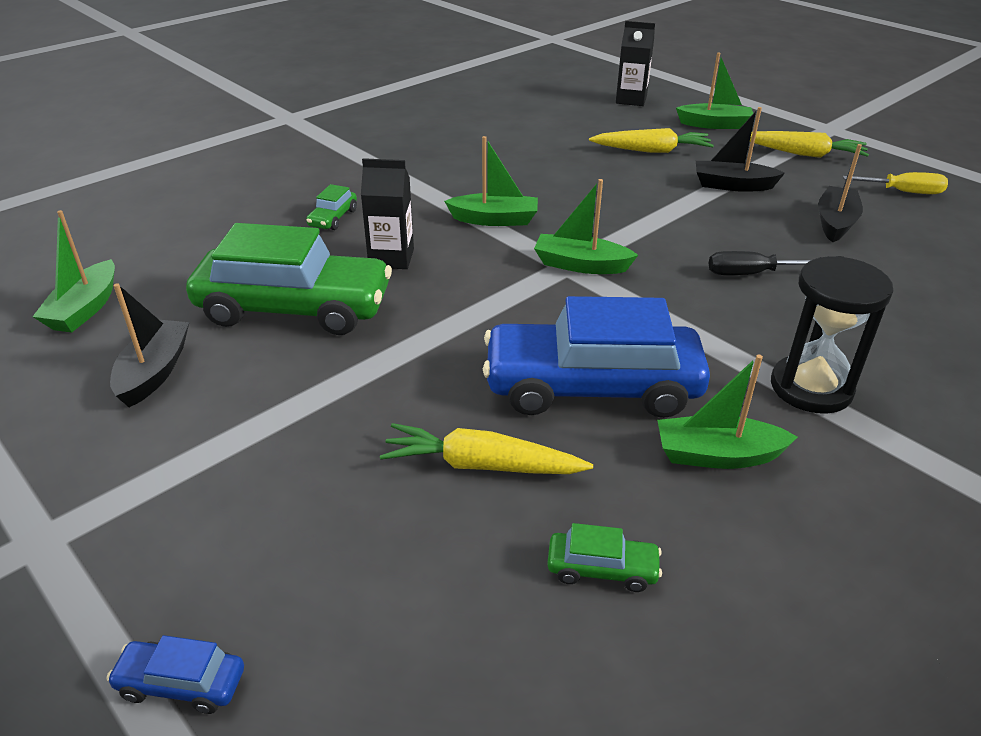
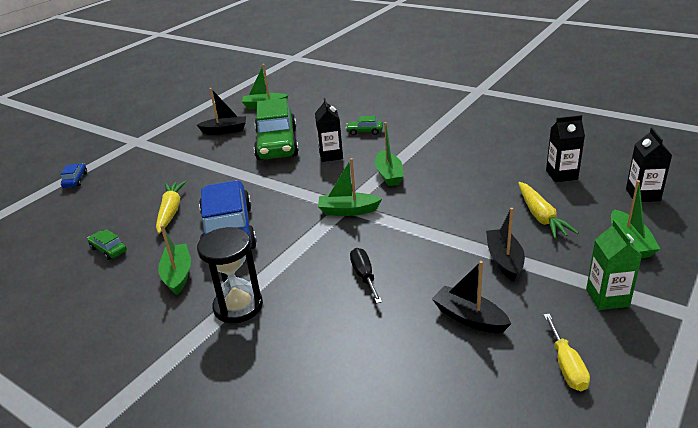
camera: 80 degrees right, 5 degrees down
green boat [534,179,638,274] -> green boat turned 90 degrees counterclockwise [318,158,382,216]
green car [547,523,662,592] -> green car turned 135 degrees clockwise [87,229,127,260]
yellow carrot [750,131,869,158] -> green carton [586,220,642,310]
black boat [818,144,863,242] -> black boat turned 150 degrees counterclockwise [432,261,511,333]
none -> black carton [546,115,585,182]

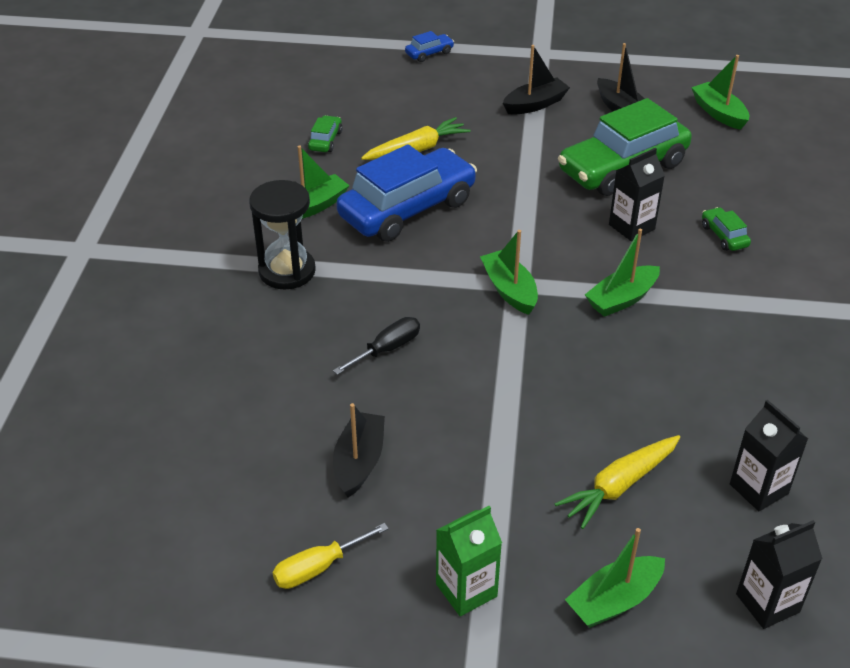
camera: 60 degrees right, 10 degrees up
black boat [486,208,525,281] -> black boat moved to [503,45,570,115]

